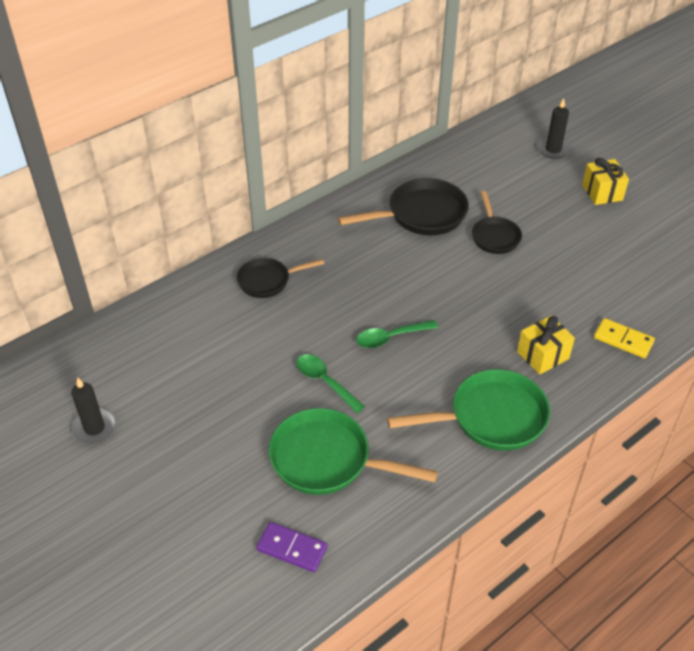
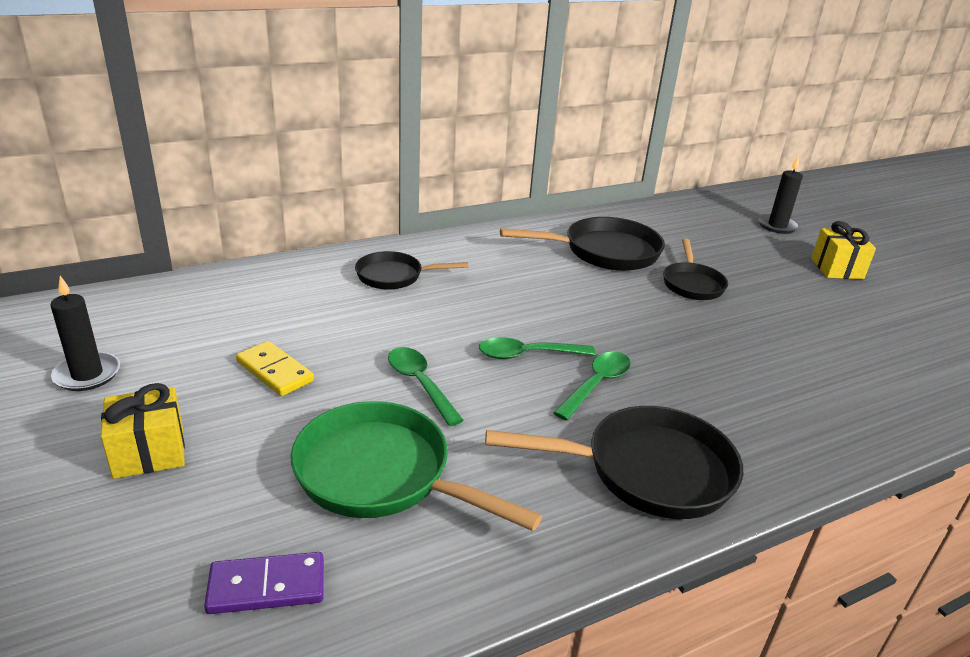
camera: 10 degrees right, 15 degrees down
purple domino [256,522,328,572] -> purple domino turned 45 degrees counterclockwise [204,552,324,614]
green pan [387,369,550,451] -> black pan [485,406,743,519]
yellow gift [517,316,575,374] -> yellow gift moved to [101,383,185,479]
yellow domino [594,318,655,358] -> yellow domino moved to [236,341,314,396]
none -> green spoon [553,352,631,421]

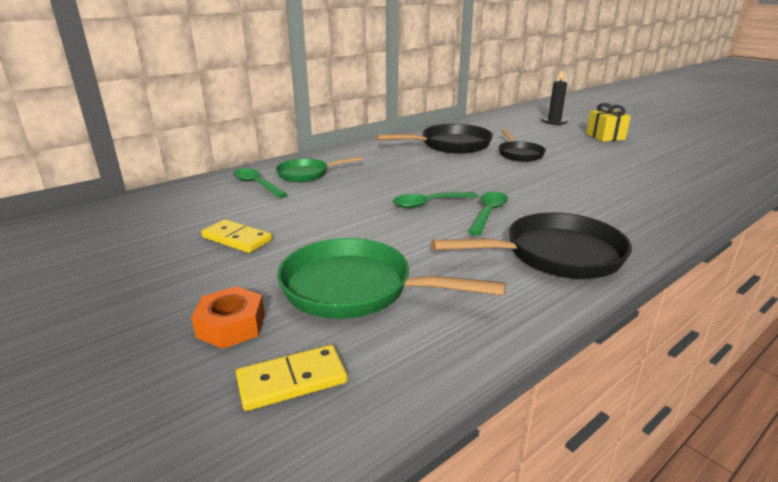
camera: 10 degrees left, 5 degrees down
black candle [51,276,120,391] -> none
yellow gift [101,383,185,479] -> none
purple domino [204,552,324,614] -> yellow domino [236,345,347,411]
black pan [355,251,468,290] -> green pan [276,157,362,182]
green spoon [388,347,464,426] -> green spoon moved to [233,168,288,198]
none -> orange nut [191,286,265,349]

